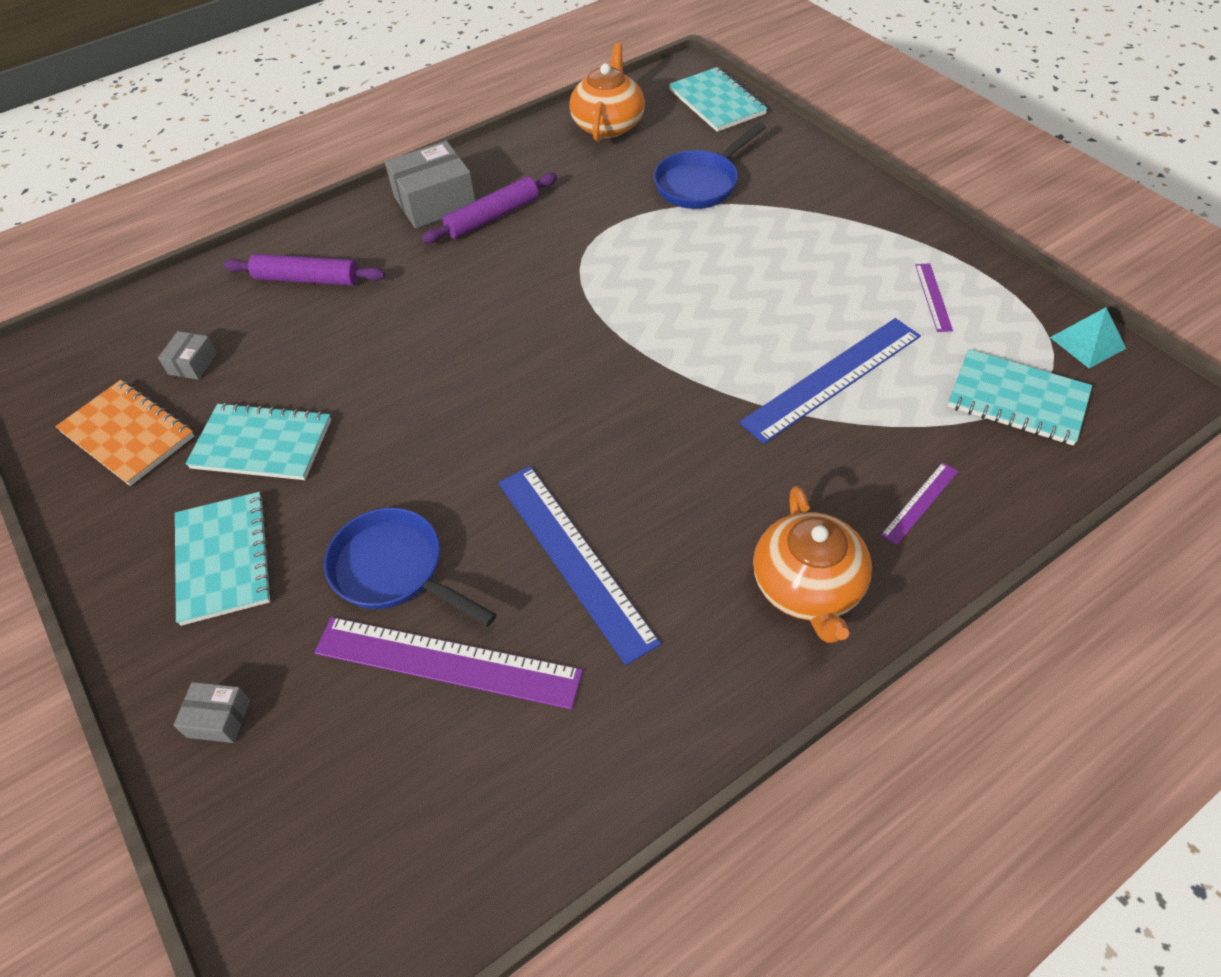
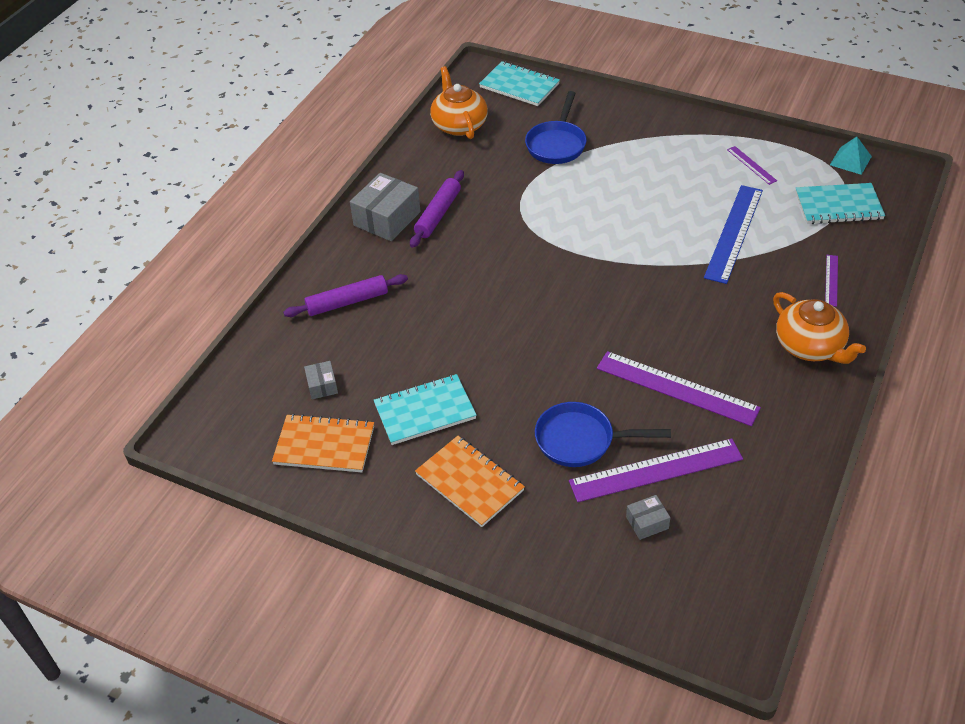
camera: 30 degrees left, 5 degrees down
grey box [174,682,250,743] -> grey box moved to [626,495,671,540]
turquoise notebook [175,492,273,626] -> orange notebook [415,436,525,527]
blue ruler [498,466,661,665] -> purple ruler [597,351,761,426]

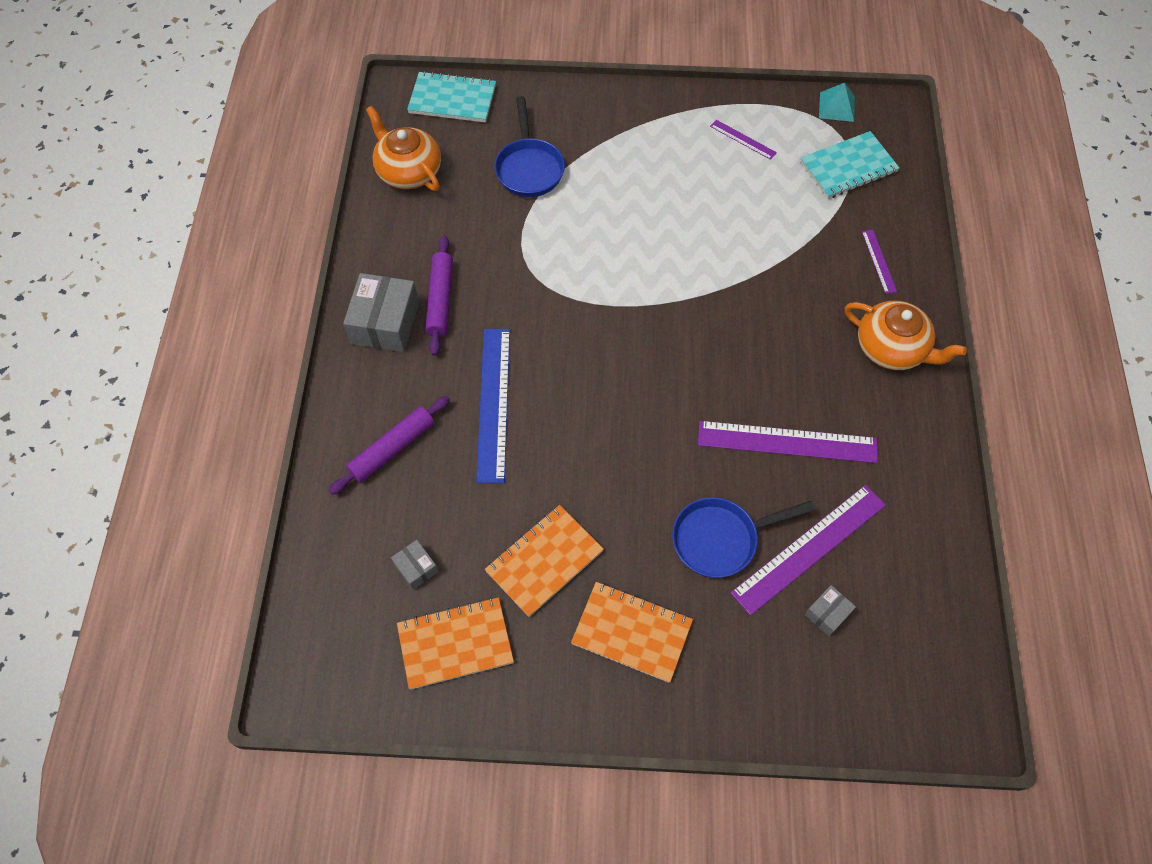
camera: 25 degrees left, 15 degrees up
turquoise notebook [374,374,477,445] -> orange notebook [485,505,604,617]
blue ruler [704,185,763,284] -> blue ruler moved to [476,329,510,483]

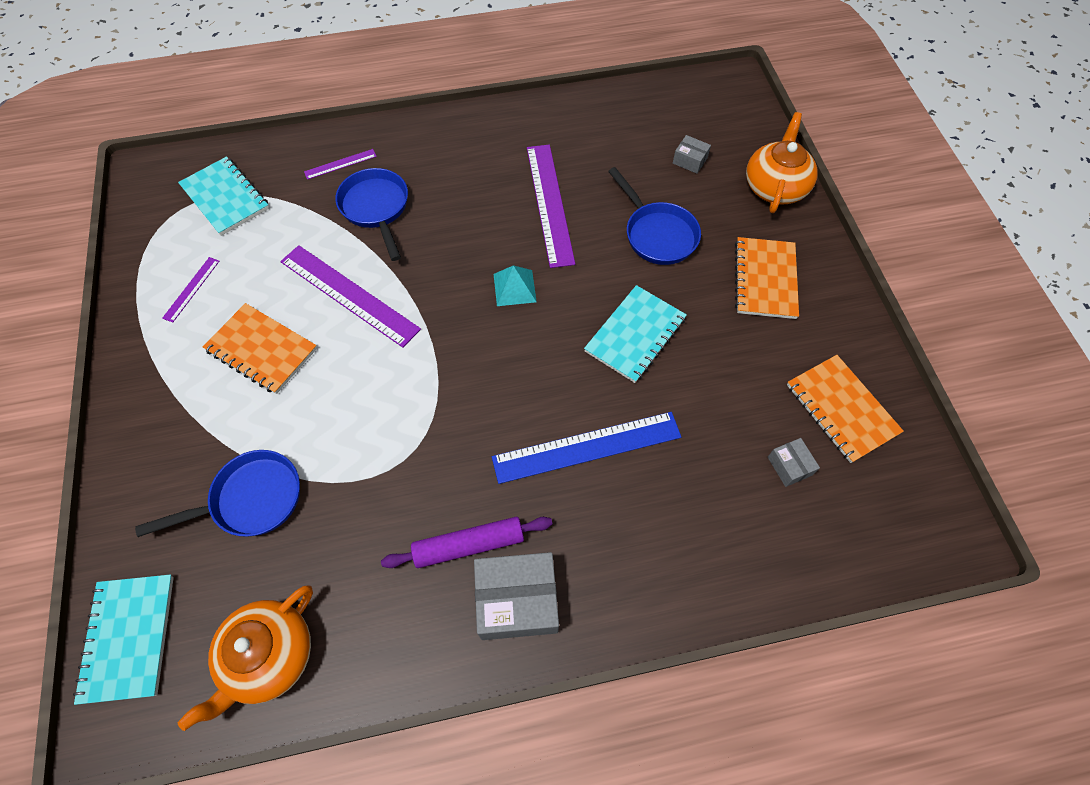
camera: 105 degrees left, 0 degrees up
purple rolling pin [329,396,450,495] -> none
grey box [391,540,438,590] -> grey box turned 60 degrees counterclockwise [768,438,820,487]
orange notebook [485,505,604,617] -> orange notebook moved to [203,303,317,394]
purple ruler [731,485,886,615] -> purple ruler moved to [280,245,421,348]
turquoise pyramid [819,83,855,122] -> turquoise pyramid moved to [494,265,537,306]
orange teapot [845,301,967,370] -> orange teapot moved to [746,112,818,213]
none -> blue pan [335,168,408,261]
none -> turquoise notebook [584,285,687,383]

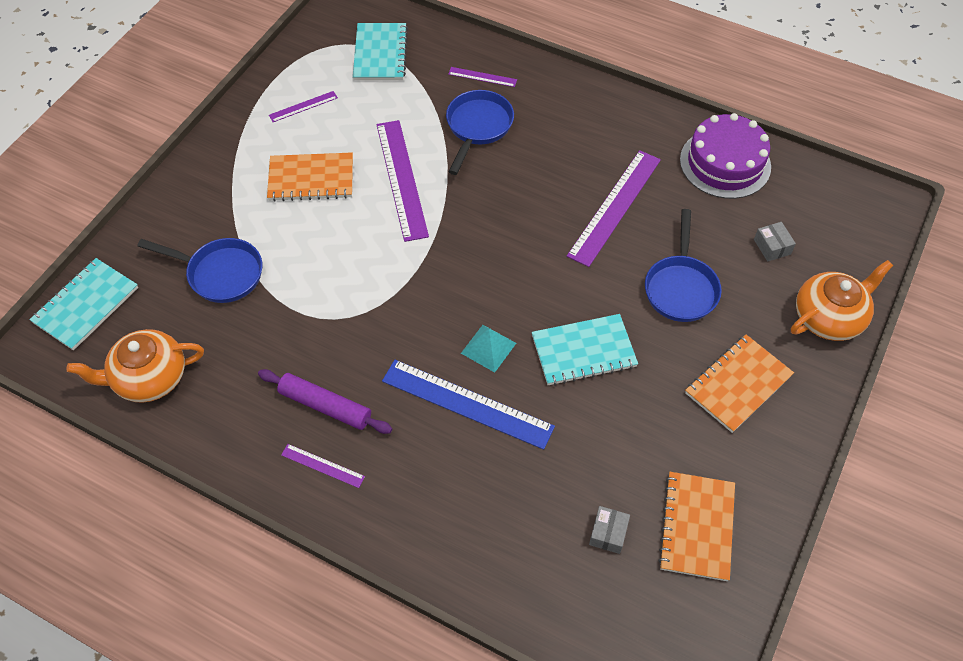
camera: 40 degrees right, 5 degrees down
orange notebook [203,303,317,394] -> orange notebook turned 75 degrees counterclockwise [267,152,353,202]
grey box [474,552,559,640] -> purple ruler [281,444,365,488]
turquoise pyramid [494,265,537,306] -> turquoise pyramid moved to [461,325,516,373]
none -> purple cake [680,113,771,199]

